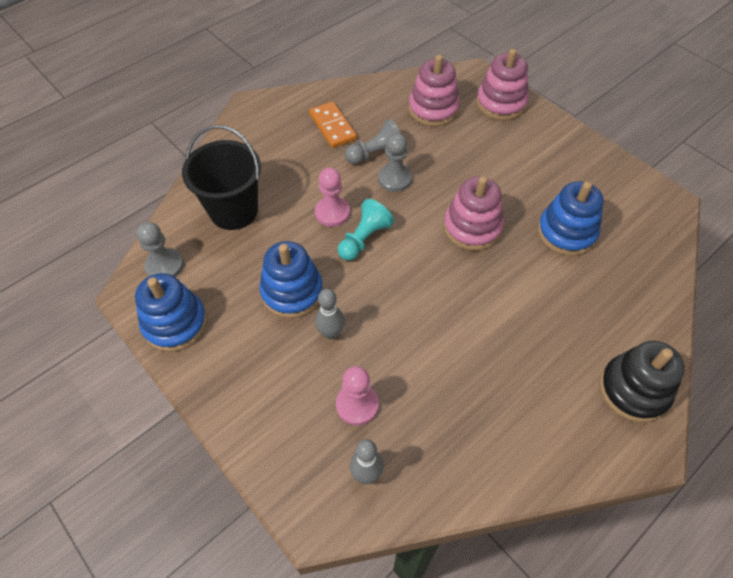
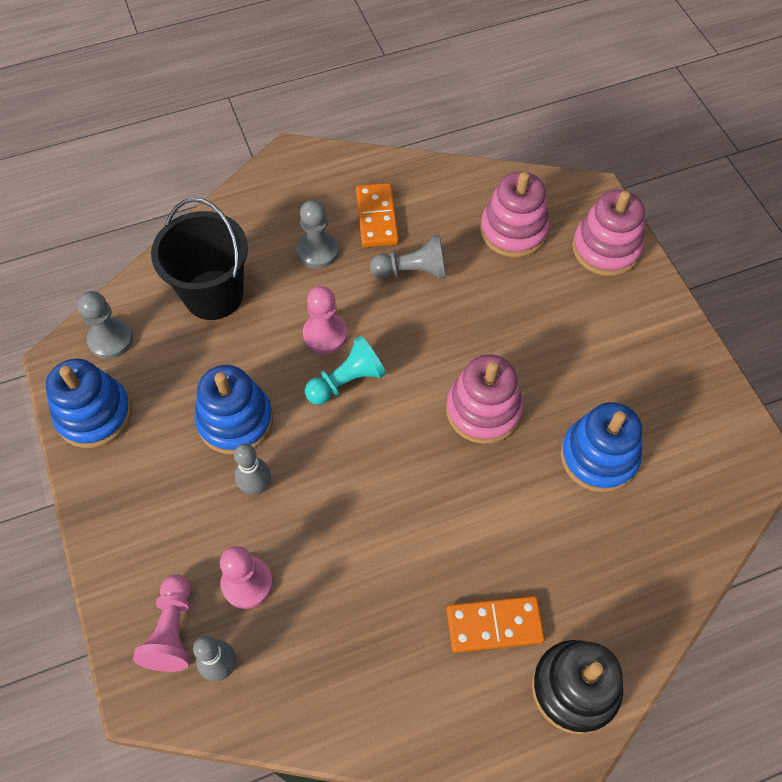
camera: 20 degrees right, 5 degrees up
grey pawn [378,133,412,192] -> grey pawn moved to [296,200,339,269]
none -> pink pawn [133,574,191,672]
none -> orange domino [447,596,545,653]

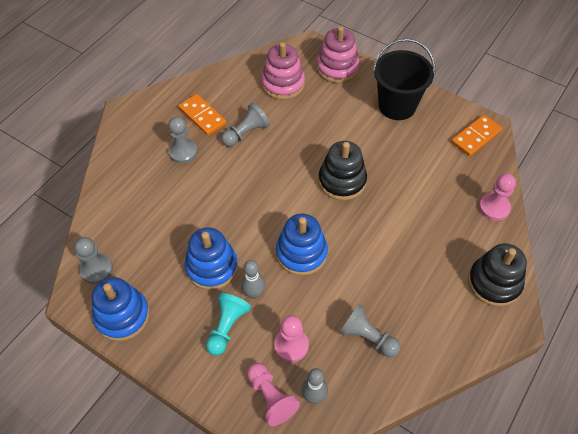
camera: 35 degrees left, 5 degrees down
black bucket [151,198,248,320] -> black bucket moved to [373,38,435,120]
pink pawn [303,286,348,354] -> pink pawn moved to [479,173,516,221]
turquoise pawn [305,336,386,405] -> turquoise pawn moved to [206,293,251,356]
pink stacking toy [446,354,523,444] -> black stacking toy [318,141,367,200]
orange domino [447,596,545,653] -> orange domino moved to [451,115,502,156]
blue stacking toy [561,402,642,492] -> blue stacking toy moved to [276,214,328,276]
none -> grey pawn [339,304,400,357]

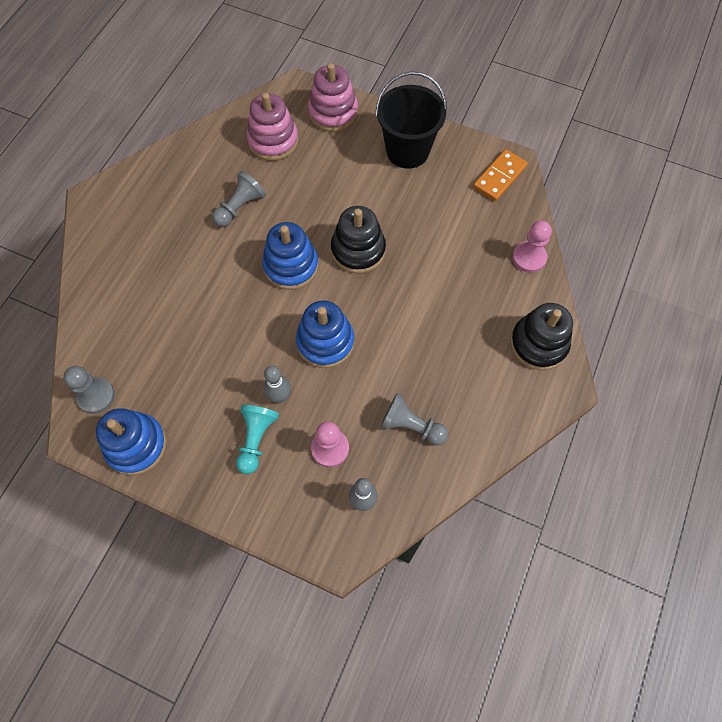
camera: 10 degrees left, 10 degrees up
grey pawn [168,117,198,163] -> none
orange domino [178,94,226,136] -> none
blue stacking toy [185,228,238,290] -> blue stacking toy moved to [262,222,318,290]
pink pawn [247,363,300,426] -> none

